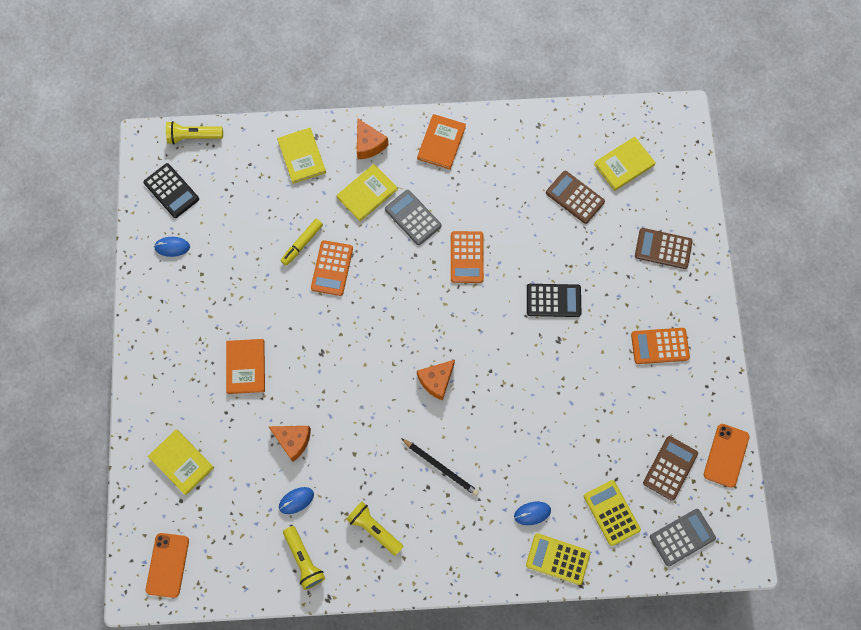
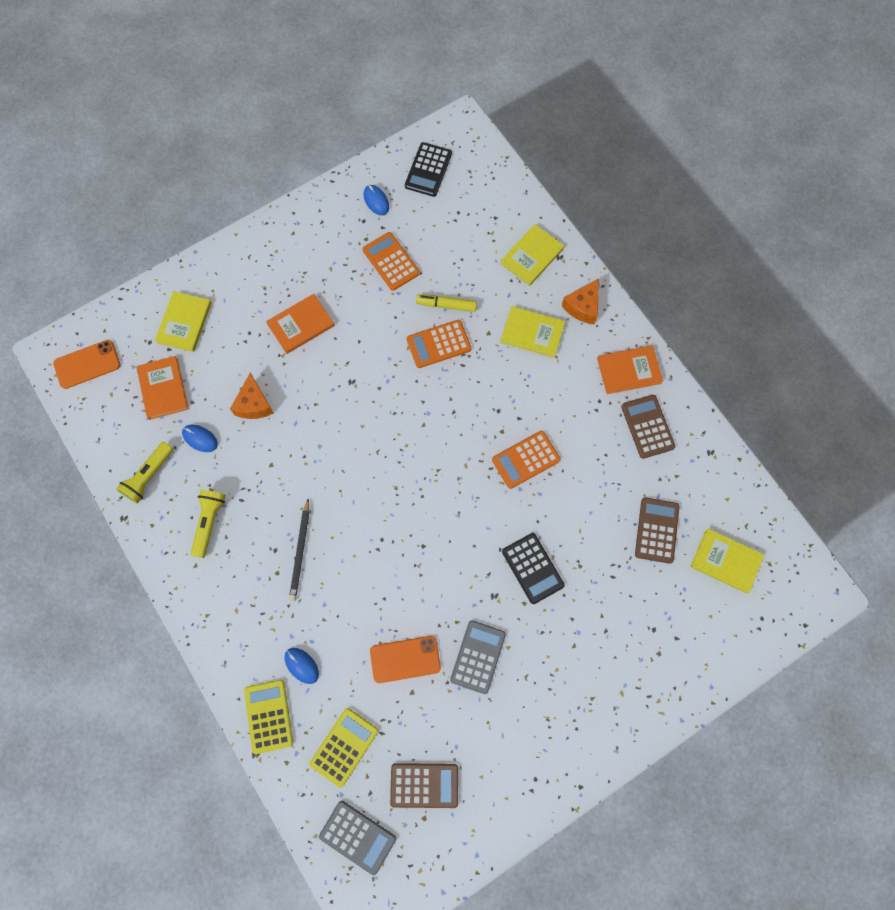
camera: 60 degrees right, 0 degrees up
yellow flashlight [166,121,223,144] -> none
grey calculator [385,190,442,245] -> grey calculator moved to [450,620,506,694]
orange cheese [417,360,455,401] -> none
orange calculator [631,328,690,364] -> orange calculator moved to [363,232,420,291]
brown calculator [635,228,693,269] -> brown calculator moved to [621,395,675,459]
orange phone [704,424,750,488] -> orange phone moved to [370,636,441,683]
none -> orange book [136,356,189,420]

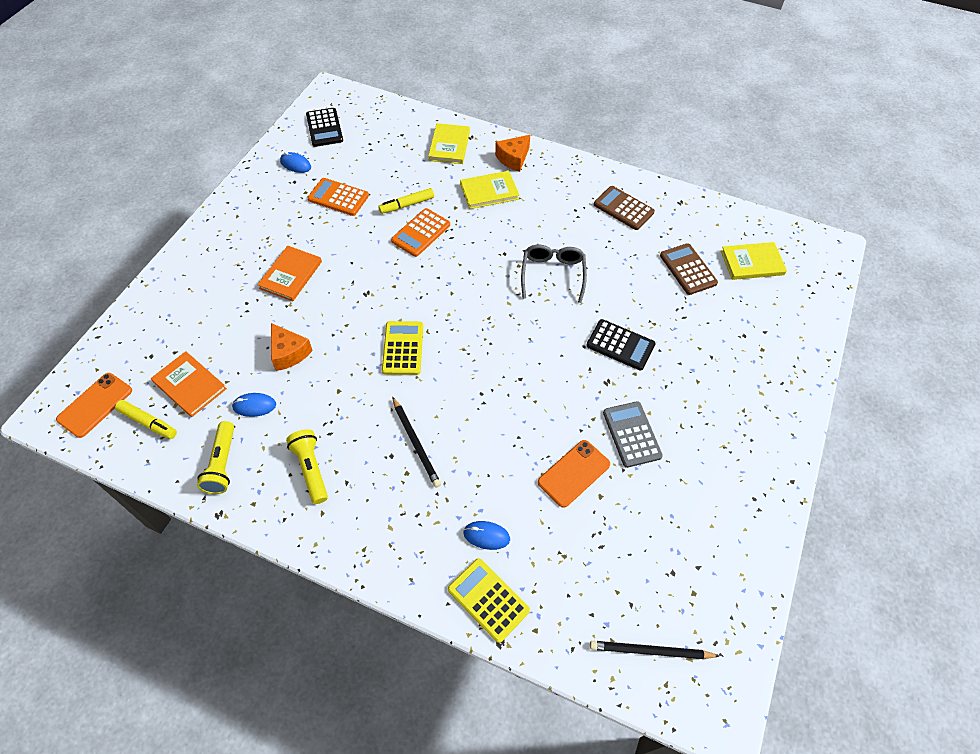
camera: 35 degrees left, 15 degrees down
yellow book [155,291,211,352] -> none
yellow calculator [309,708,378,787] -> yellow calculator moved to [382,321,423,375]
grey calculator [319,801,396,875] -> black pencil [590,641,719,659]
brown calculator [390,763,458,808] -> none
orange calculator [492,431,561,489] -> grey glasses [521,245,587,303]
orange cheese [562,279,599,324] -> orange cheese turned 45 degrees clockwise [495,135,530,172]
orange book [597,346,663,394] -> none
none -> yellow marker [115,400,177,439]

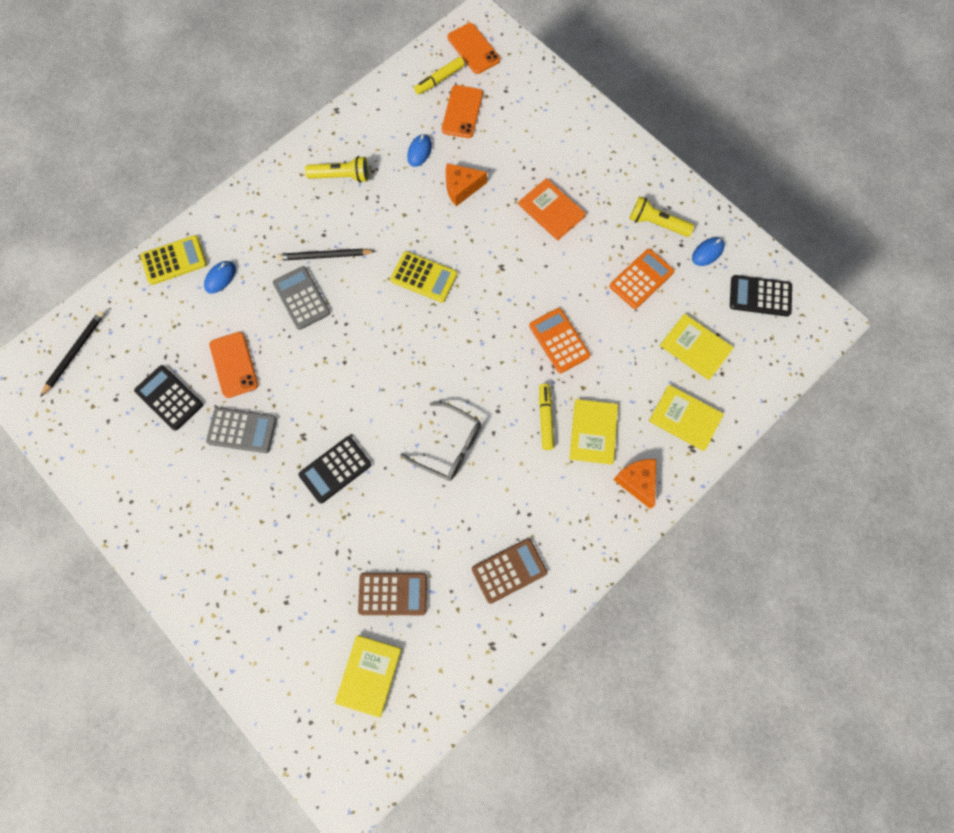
camera: 115 degrees right, 15 degrees up
orange book [151,351,227,417] -> orange phone [442,85,483,138]
yellow flashlight [197,421,234,494] -> yellow flashlight moved to [629,196,694,237]
yellow marker [378,188,434,214] -> yellow marker moved to [539,384,554,450]
none -> black calculator [134,365,203,431]
none -> grey calculator [273,266,330,330]
none -> yellow book [660,314,734,380]

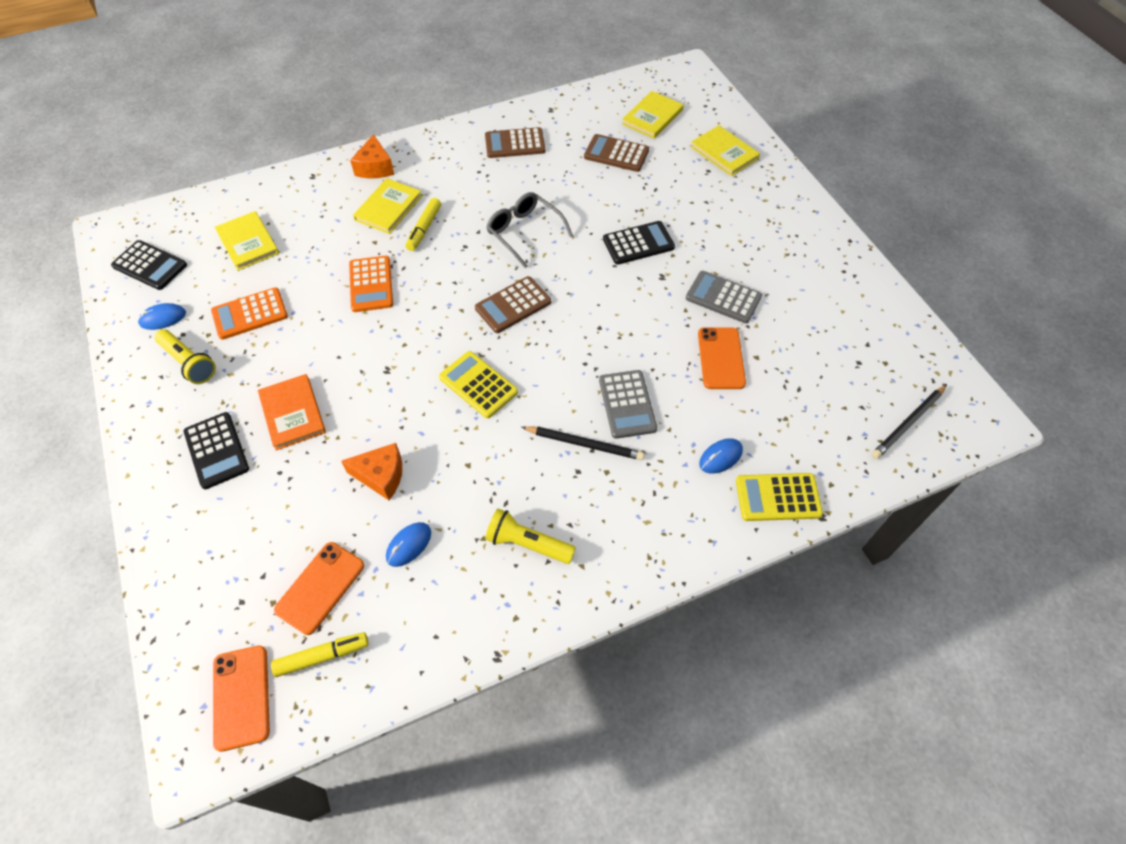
camera: 160 degrees left, 15 degrees down
black calculator [134,365,203,431] -> black calculator moved to [184,412,249,489]
yellow book [649,385,724,451] -> yellow book moved to [691,125,760,176]
none -> brown calculator [475,276,551,333]

